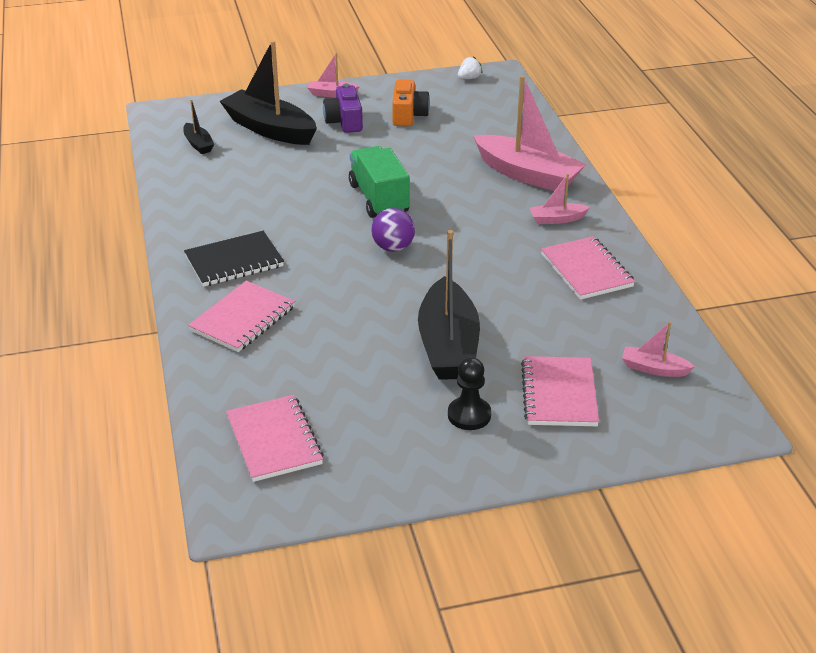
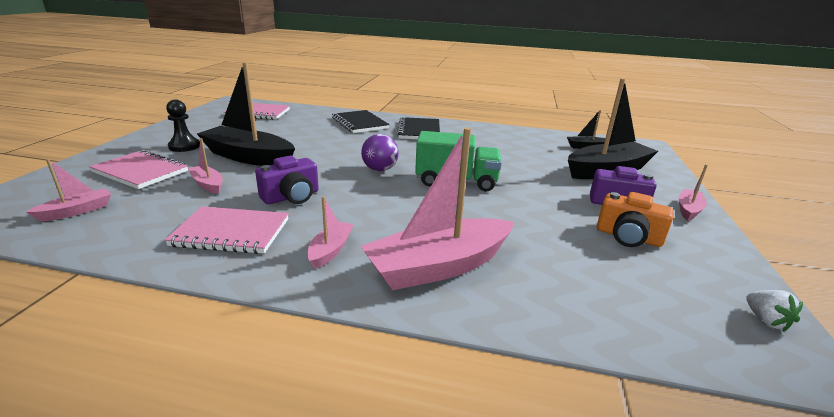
camera: 115 degrees right, 10 degrees down
pink notebook [188,281,295,352] -> black notebook [332,110,390,133]
none -> pink boat [188,138,223,194]
none -> purple camera [255,156,319,204]

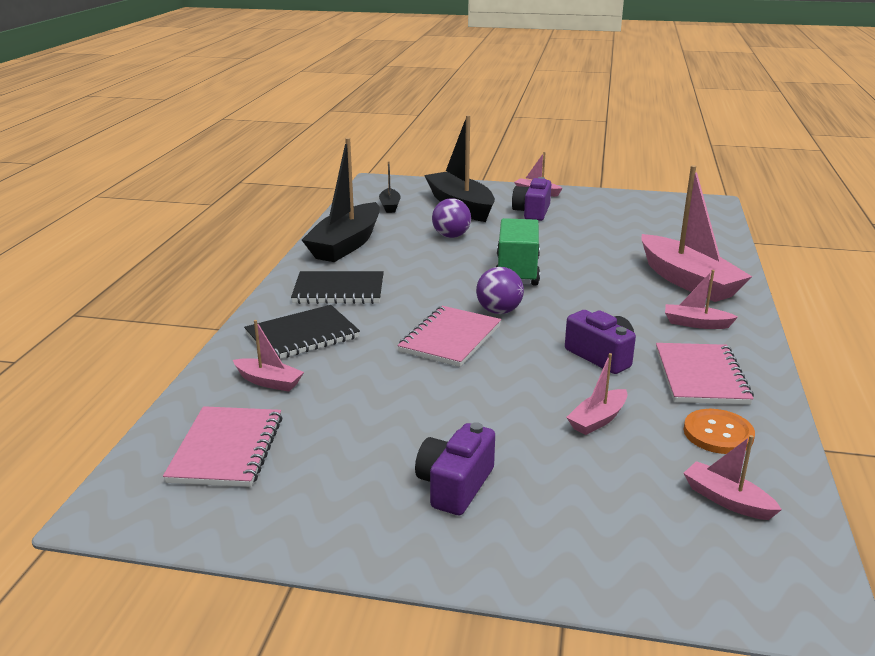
camera: 90 degrees left, 0 degrees up
pink notebook [89,150,188,189] -> pink notebook moved to [398,306,501,367]
black pawn [166,99,200,152] -> purple camera [415,422,495,515]
black boat [197,62,295,166] -> black boat moved to [302,138,380,262]
orange camera [597,192,674,247] -> none
white strawberry [746,290,803,332] -> none
none -> pink boat [233,320,304,392]
none -> purple ball [432,198,471,238]
none -> orange button [683,409,755,454]

